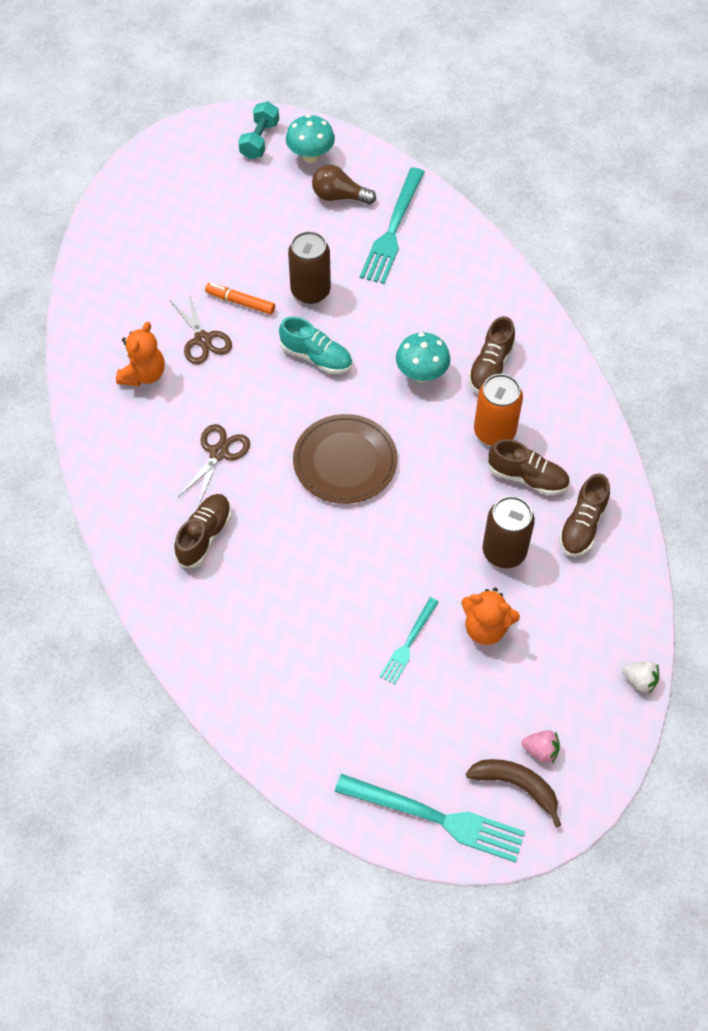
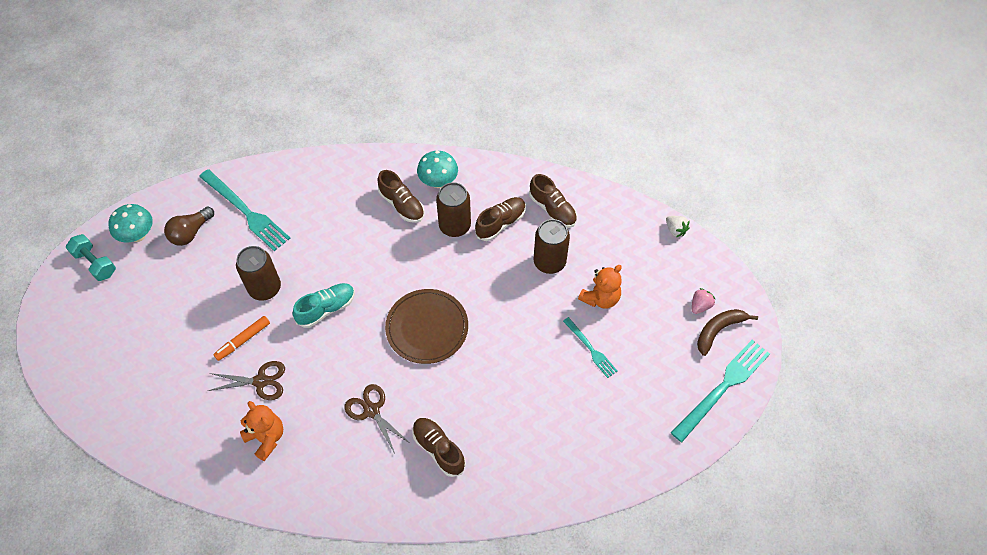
camera: 65 degrees left, 0 degrees up
turquoise mushroom [396,332,450,382] -> turquoise mushroom moved to [417,151,458,188]
orange can [474,374,523,446] -> brown can [436,182,471,237]
white strawberry [622,661,659,693] -> white strawberry turned 90 degrees clockwise [666,216,689,237]

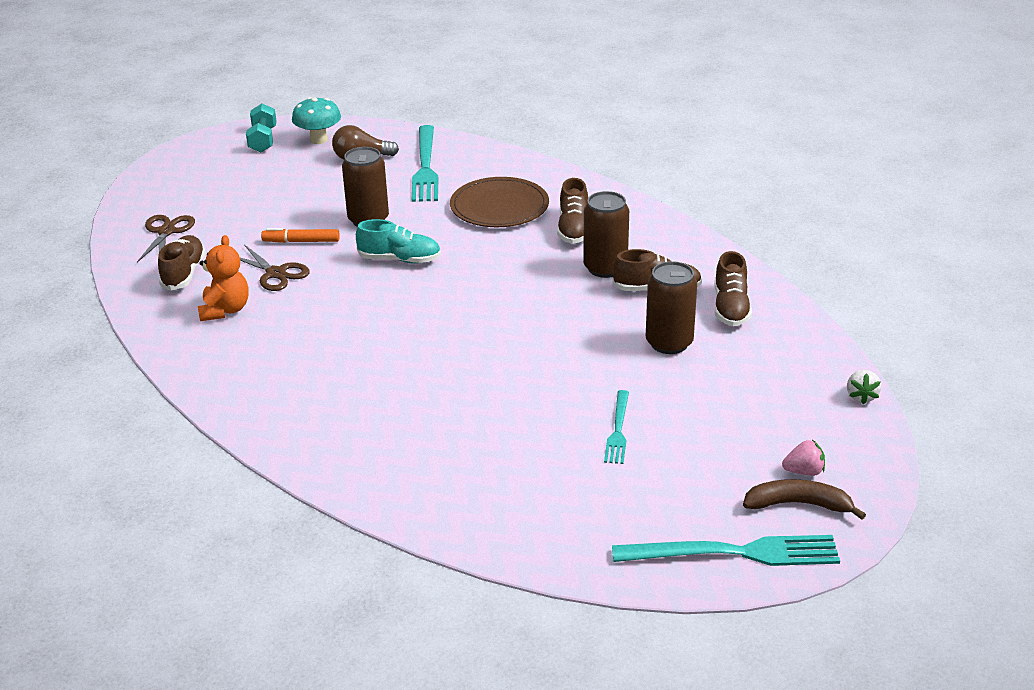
camera: 45 degrees right, 25 degrees down
brown scissors [344,384,411,453] -> brown scissors moved to [137,215,195,262]
brown plate [385,289,468,364] -> brown plate moved to [450,177,549,227]
brown shoe [412,418,466,477] -> brown shoe moved to [158,235,206,290]
turquoise mushroom [417,151,458,188] -> none
orange teddy bear [578,265,622,309] -> none

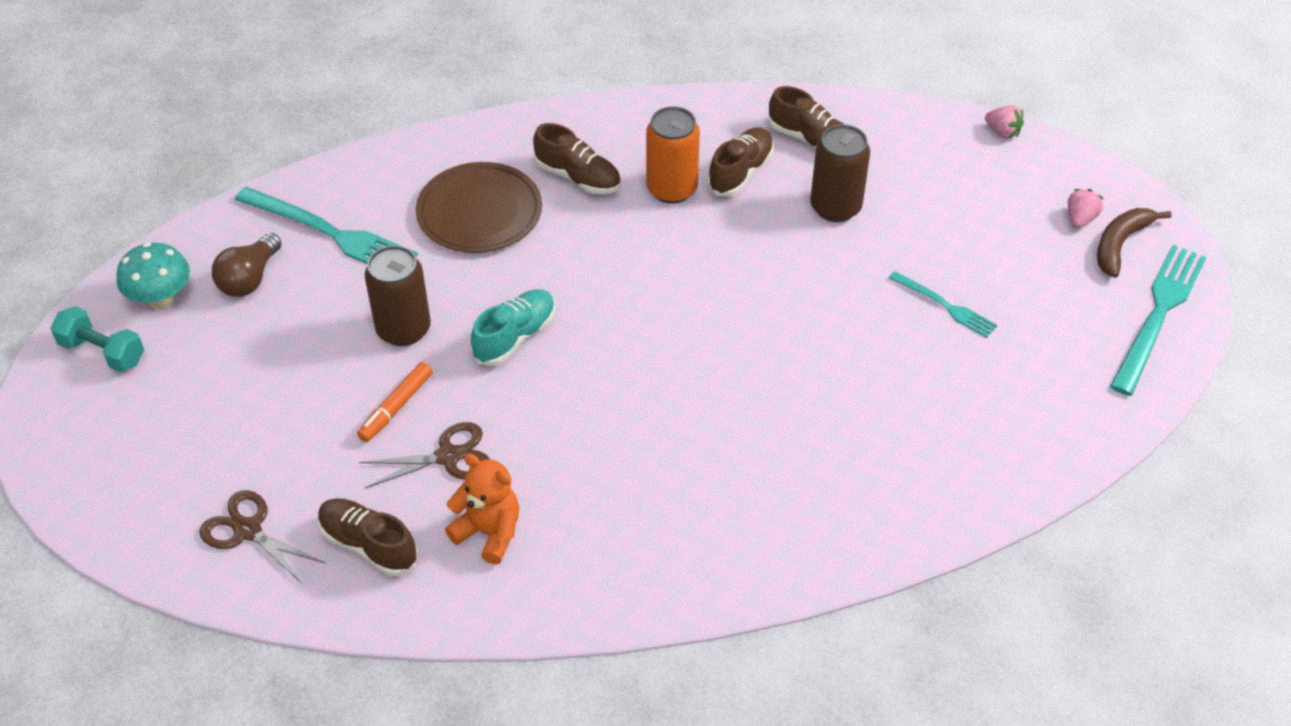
camera: 60 degrees left, 15 degrees up
brown can [583,191,629,278] -> orange can [646,106,700,204]
white strawberry [847,370,881,404] -> pink strawberry [985,105,1024,139]

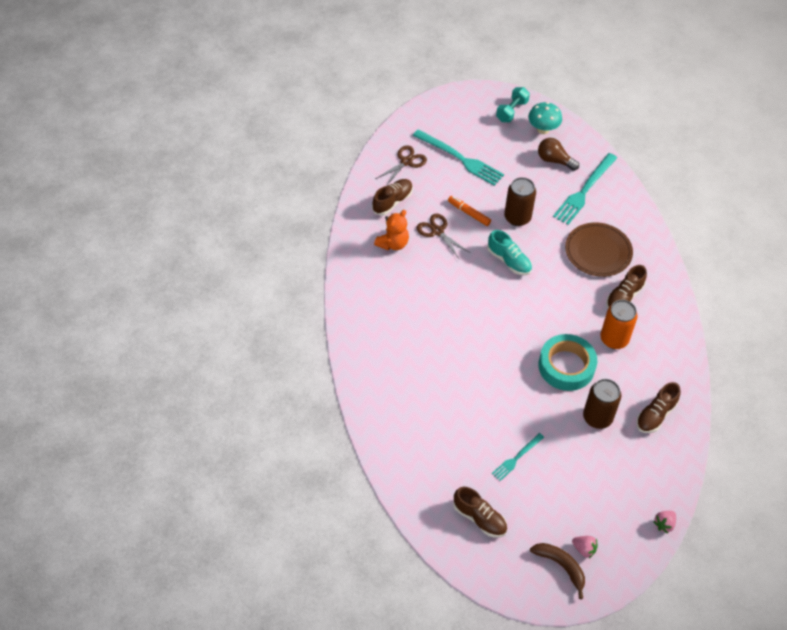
camera: 95 degrees right, 5 degrees up
brown scissors [359,422,490,488] -> brown scissors turned 150 degrees clockwise [417,214,469,259]
brown shoe [707,127,774,196] -> brown shoe moved to [453,487,507,538]
turquoise fork [1110,245,1206,396] -> turquoise fork moved to [413,129,504,186]
none -> turquoise tape [538,334,597,391]

